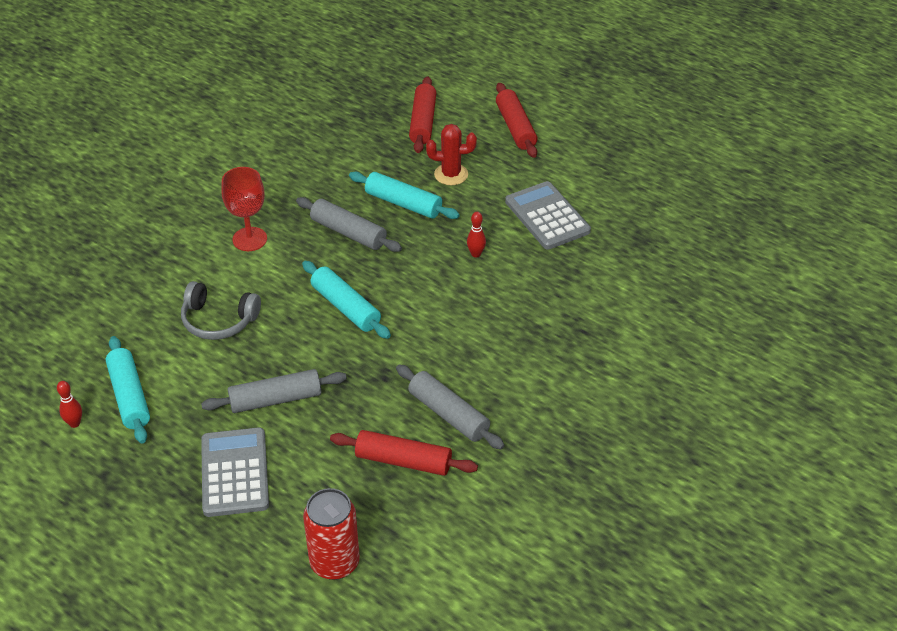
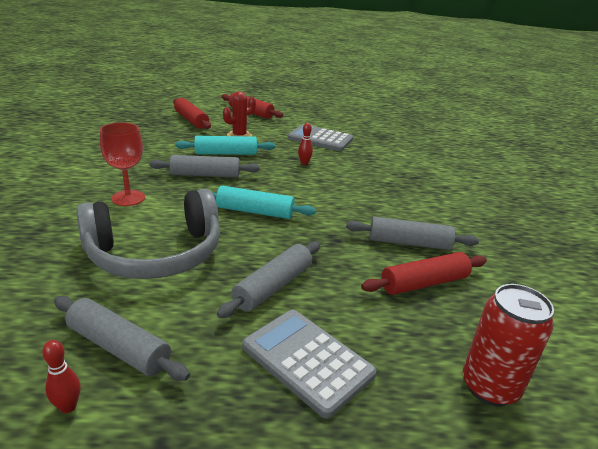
camera: 40 degrees left, 15 degrees down
turquoise rolling pin [106,336,150,444] -> grey rolling pin [54,296,190,381]
grey headphones [181,281,261,340] -> grey headphones [77,189,220,279], size x1.72

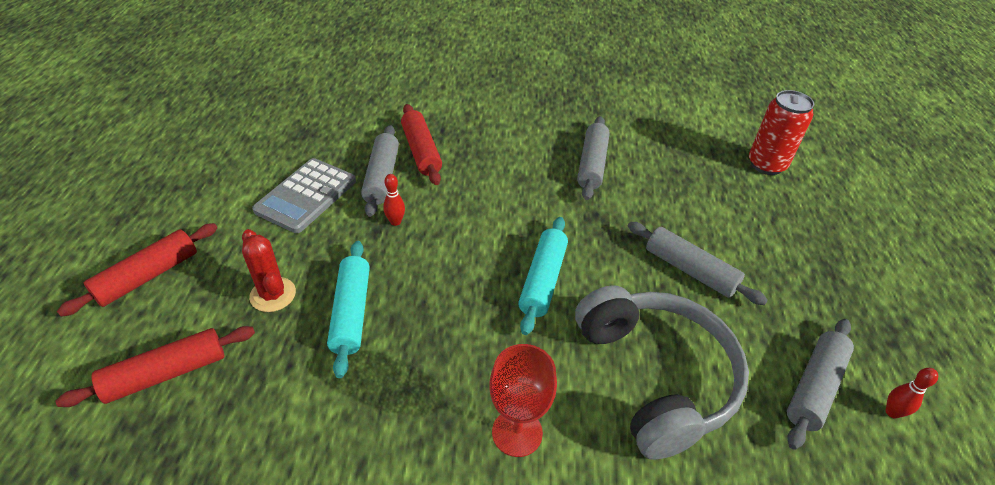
camera: 85 degrees left, 15 degrees up
grey rolling pin [149,155,260,177] -> grey rolling pin moved to [361,125,399,217]
grey calculator [242,310,377,419] -> none
red rolling pin [361,252,487,295] -> red rolling pin moved to [401,104,442,185]

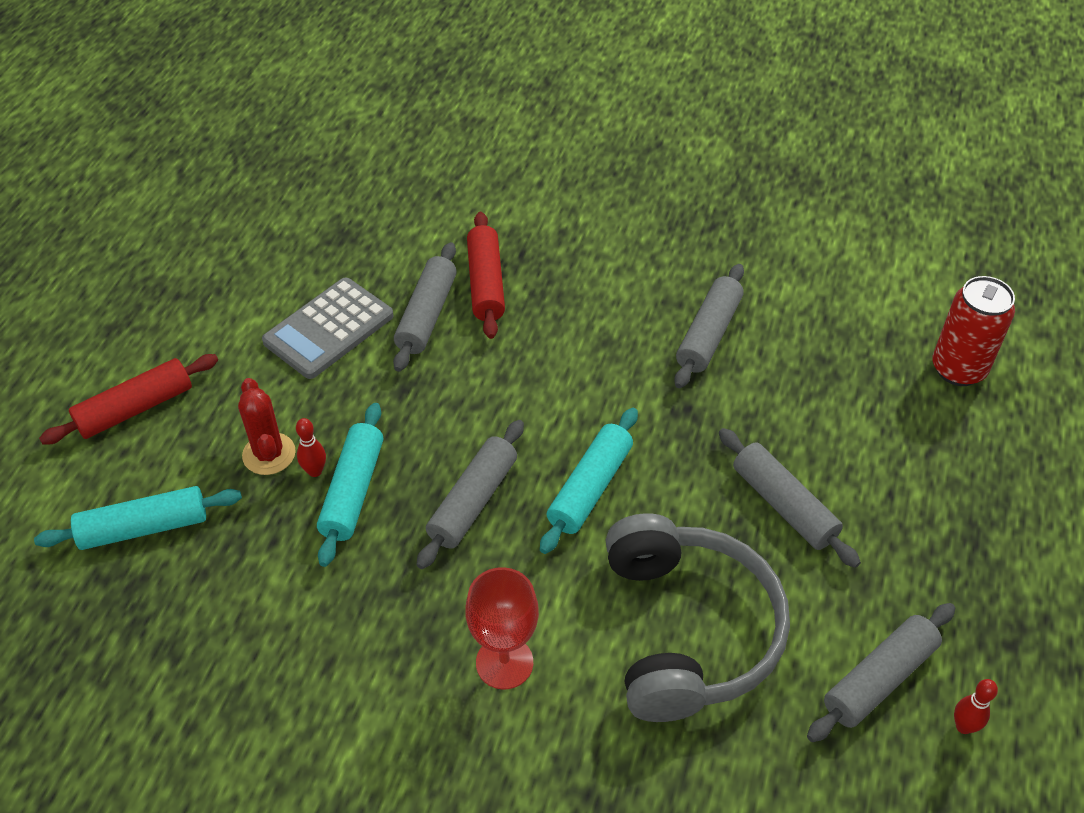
camera: 15 degrees right, 5 degrees up
red rolling pin [56,326,255,407] -> turquoise rolling pin [34,486,242,550]
red bowling pin [383,174,405,226] -> red bowling pin moved to [296,418,326,477]
none -> grey rolling pin [416,420,524,569]

